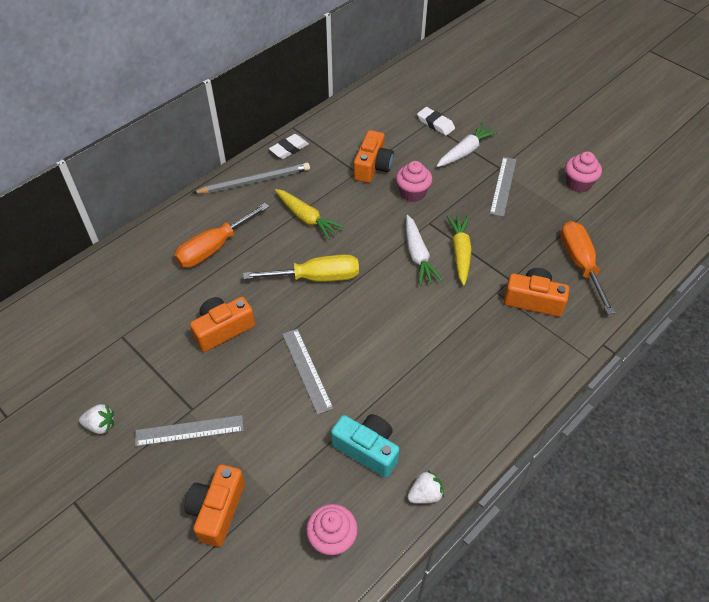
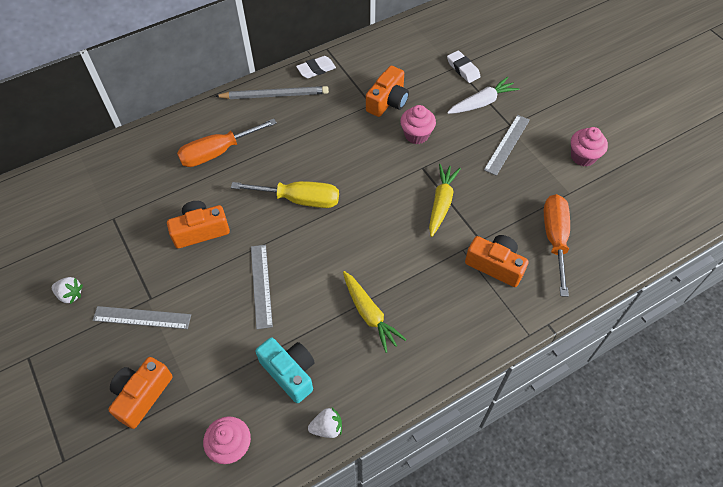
camera: 15 degrees right, 5 degrees up
yellow carrot [275,189,344,240] -> yellow carrot moved to [343,271,407,353]
white carrot [406,215,443,285] -> none

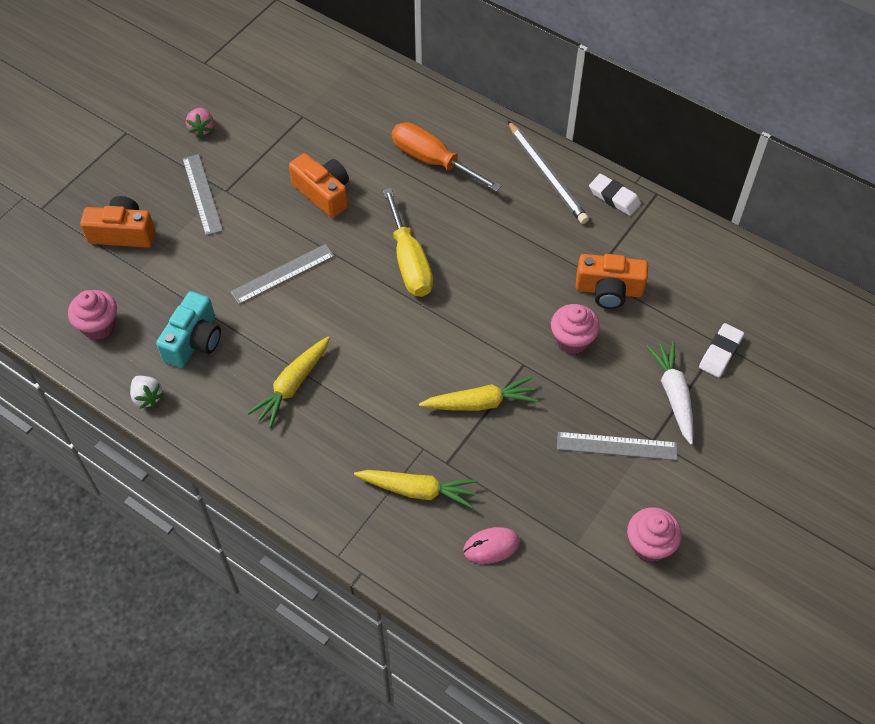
camera: 65 degrees right, 0 degrees up
white strawberry [52,277,83,304] -> pink strawberry [186,108,214,137]
white carrot [447,77,519,114] -> white carrot turned 135 degrees counterclockwise [646,341,693,445]
orange camera [465,235,529,287] -> yellow carrot [354,470,477,508]
orange screwdriver [544,194,570,297] -> pink mouse [463,527,520,564]

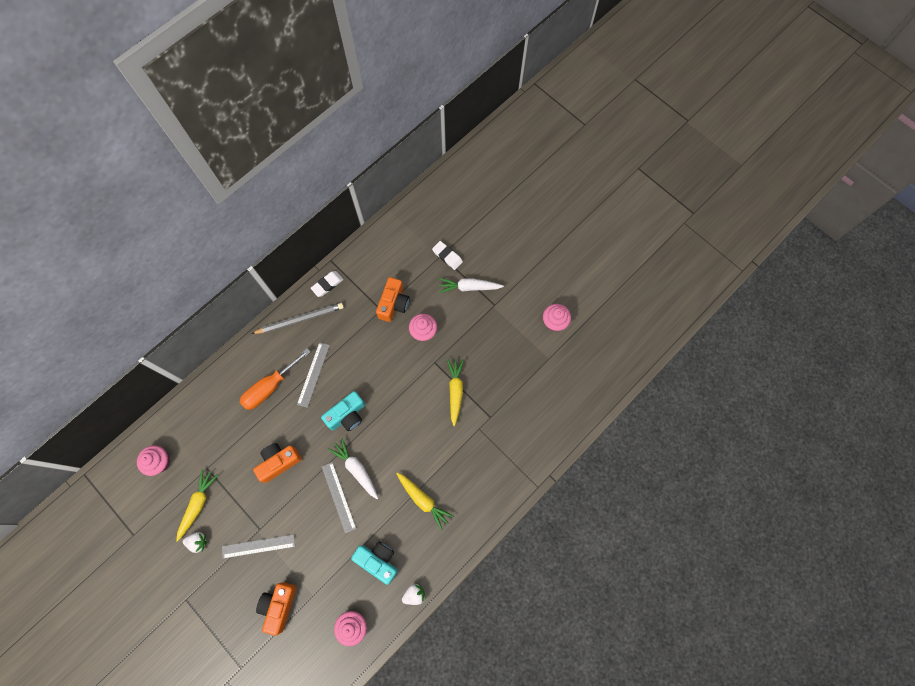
camera: 80 degrees left, 15 degrees up
pink strawberry [186,108,214,137] -> white strawberry [183,532,207,553]
yellow carrot [354,470,477,508] -> yellow carrot moved to [176,469,218,542]
yellow screwdriver [383,188,433,297] -> turquoise camera [321,391,365,431]
pink mouse [463,527,520,564] -> none
grey ruler [557,432,677,460] -> grey ruler moved to [297,342,330,408]
none -> pink cupcake [137,445,170,476]
none -> white carrot [328,438,378,499]

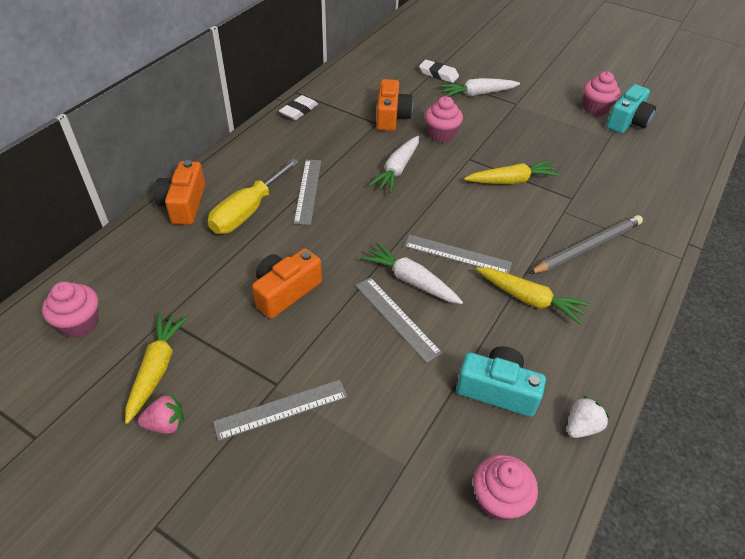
camera: 15 degrees left, 25 degrees down
white strawberry [183,532,207,553] -> pink strawberry [138,394,184,434]
orange screwdriver [240,348,310,410] -> yellow screwdriver [208,158,299,234]
grey pencil [252,303,344,334] -> grey pencil moved to [529,215,643,274]
orange camera [256,582,297,636] -> orange camera moved to [154,160,205,225]
turquoise camera [321,391,365,431] -> turquoise camera moved to [606,84,656,133]
yellow carrot [447,359,464,426] -> yellow carrot turned 90 degrees clockwise [464,160,560,184]
none -> white carrot [369,136,419,193]
none -> grey ruler [404,235,512,274]

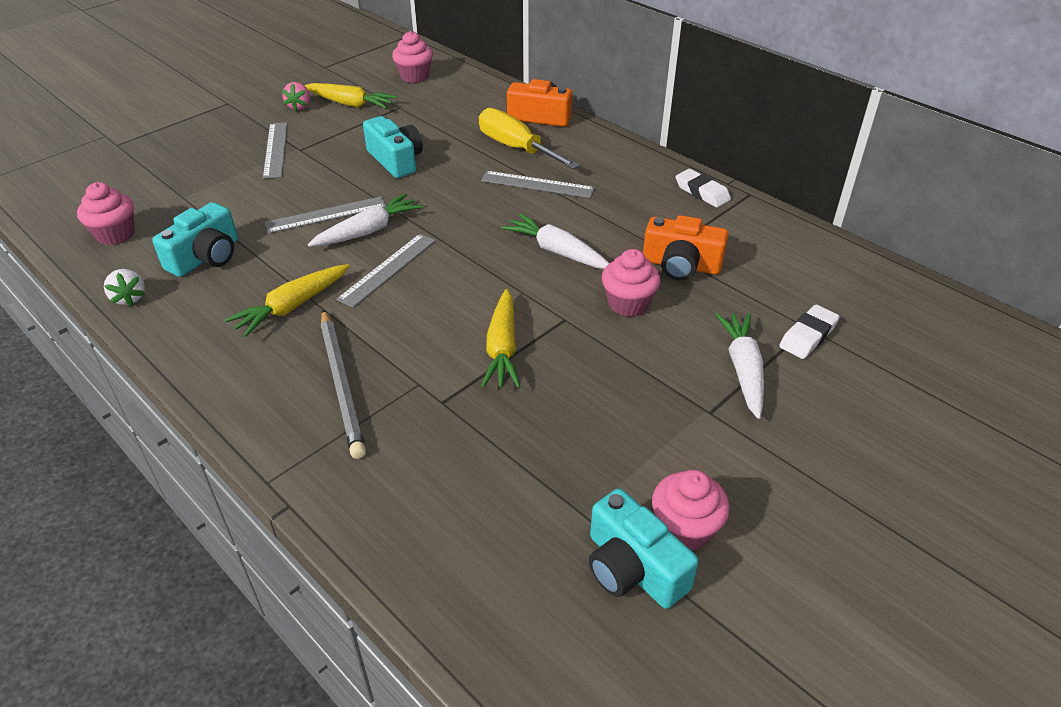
camera: 105 degrees right, 5 degrees down
orange camera [252,248,322,319] -> turquoise camera [363,116,423,178]

